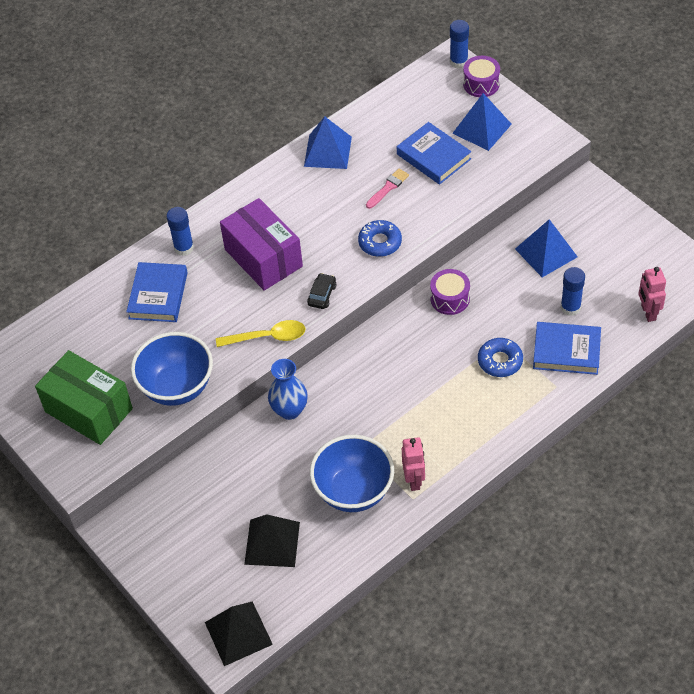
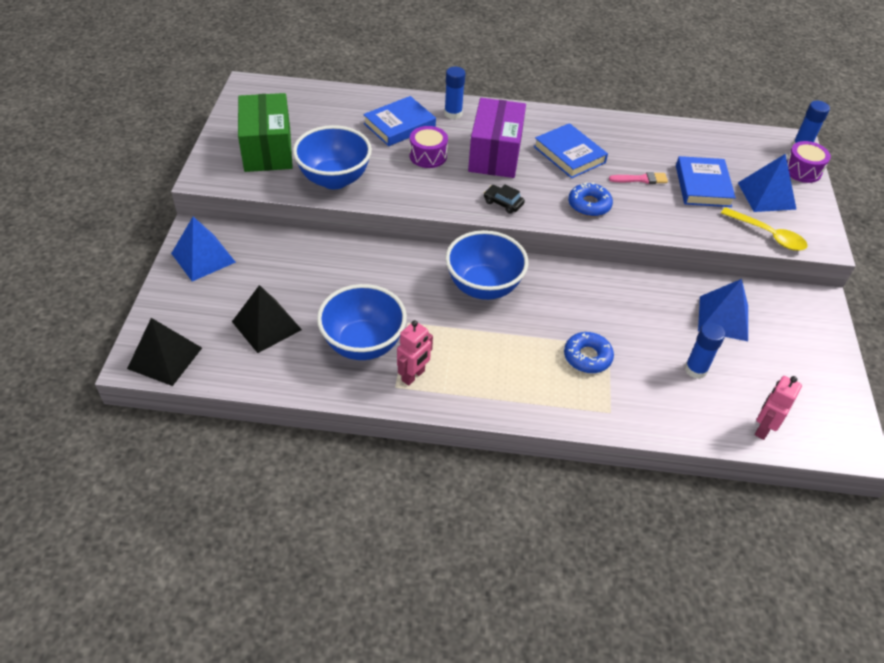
camera: 40 degrees right, 5 degrees down
yellow spoon [216,320,306,347] -> yellow spoon moved to [721,207,808,251]
blue vase [268,359,308,420] -> none
blue pyramid [304,117,352,169] -> blue pyramid moved to [171,217,236,281]
black car [307,273,336,309] -> black car turned 120 degrees counterclockwise [484,184,525,214]
purple drum [430,269,470,315] -> purple drum moved to [409,126,448,168]
blue book [533,322,601,375] -> blue book moved to [534,123,608,178]
none -> blue bowl [445,230,528,300]

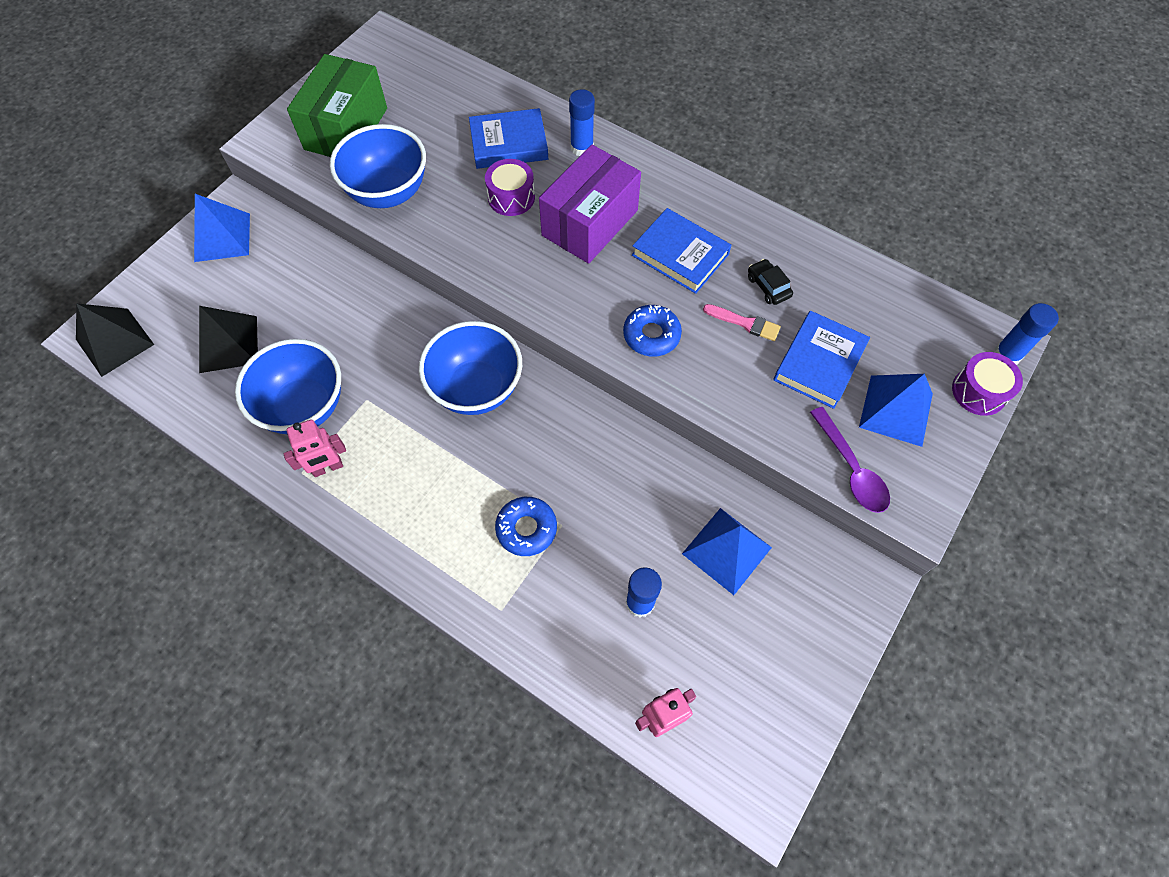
camera: 30 degrees right, 15 degrees up
black car [484,184,525,214] -> black car moved to [748,259,793,305]
blue book [534,123,608,178] -> blue book turned 45 degrees counterclockwise [632,208,731,294]
yellow spoon [721,207,808,251] -> purple spoon [810,407,890,513]

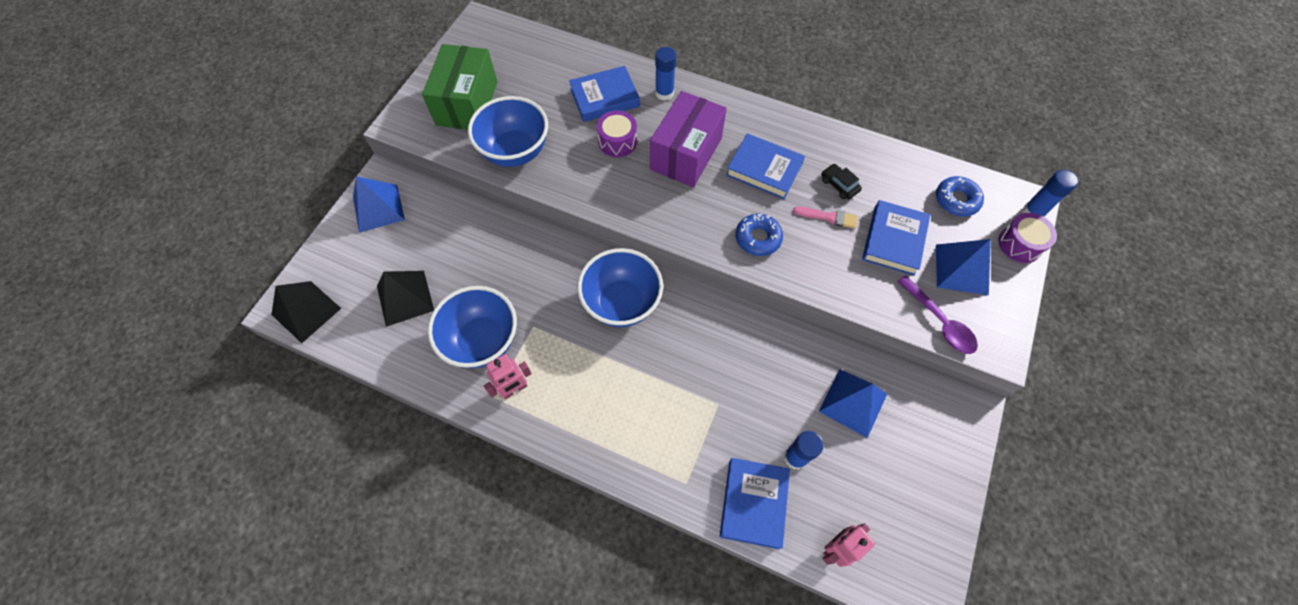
camera: 10 degrees left, 0 degrees up
blue donut [495,497,557,556] -> blue donut moved to [936,176,984,217]
none -> blue book [720,458,790,549]

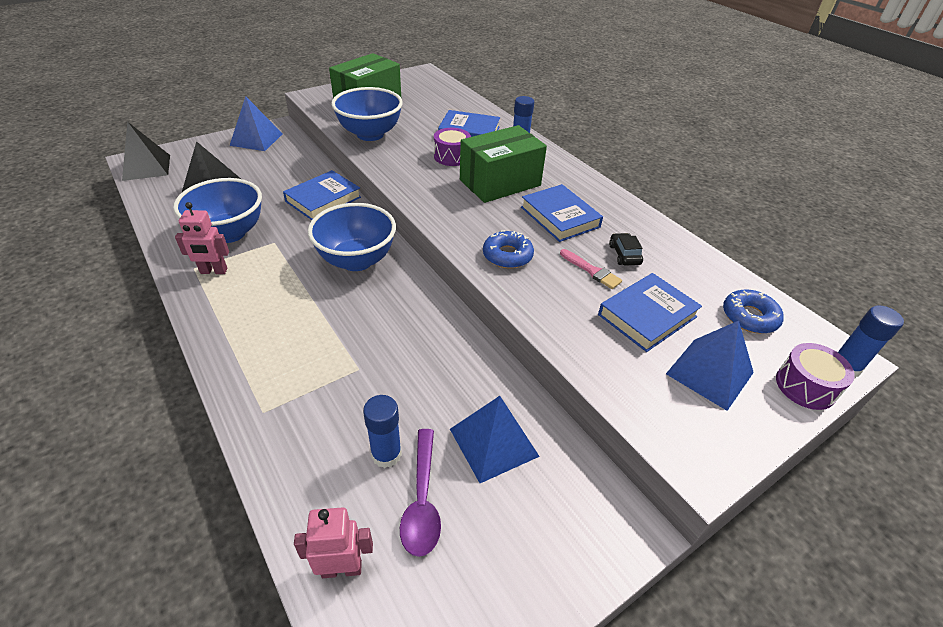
camera: 30 degrees right, 20 degrees down
purple box [650,91,727,187] -> green box [460,125,547,203]
blue book [720,458,790,549] -> blue book moved to [283,170,361,220]
purple spoon [897,276,978,354] -> purple spoon moved to [400,429,441,557]

